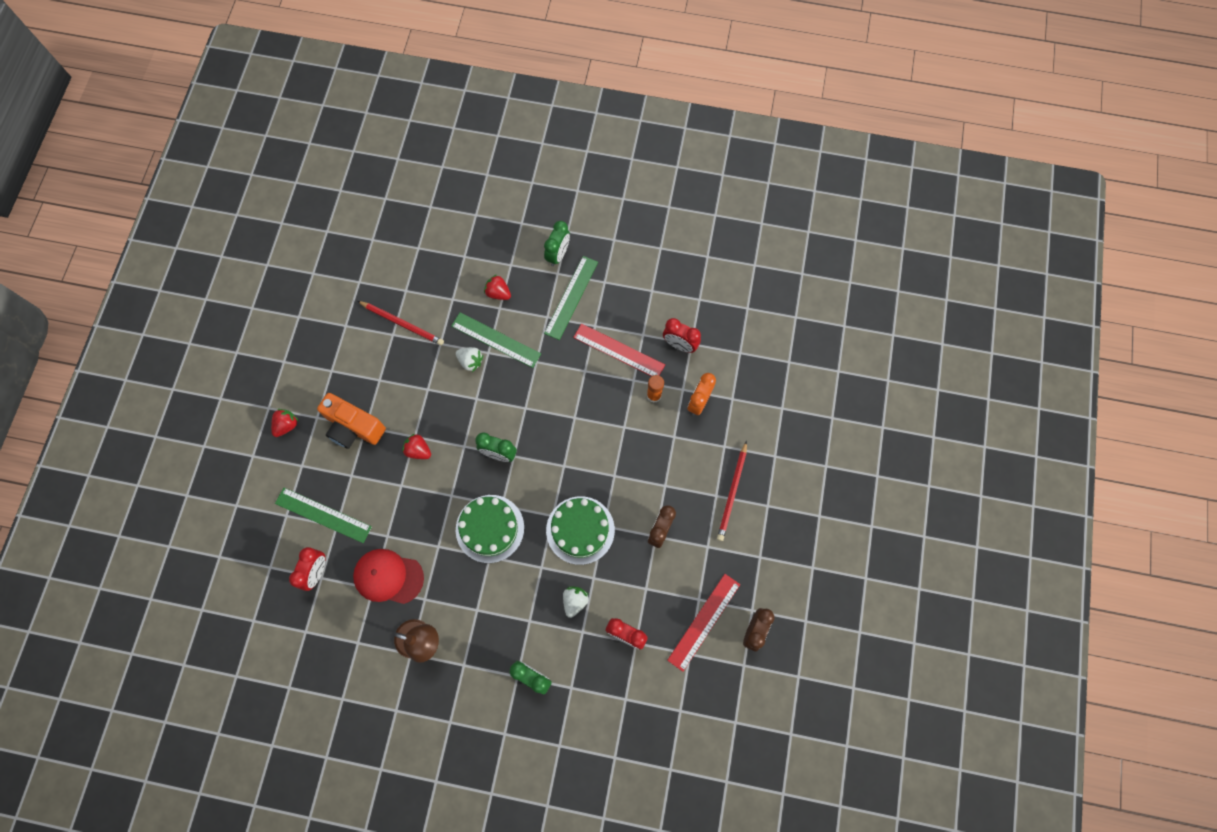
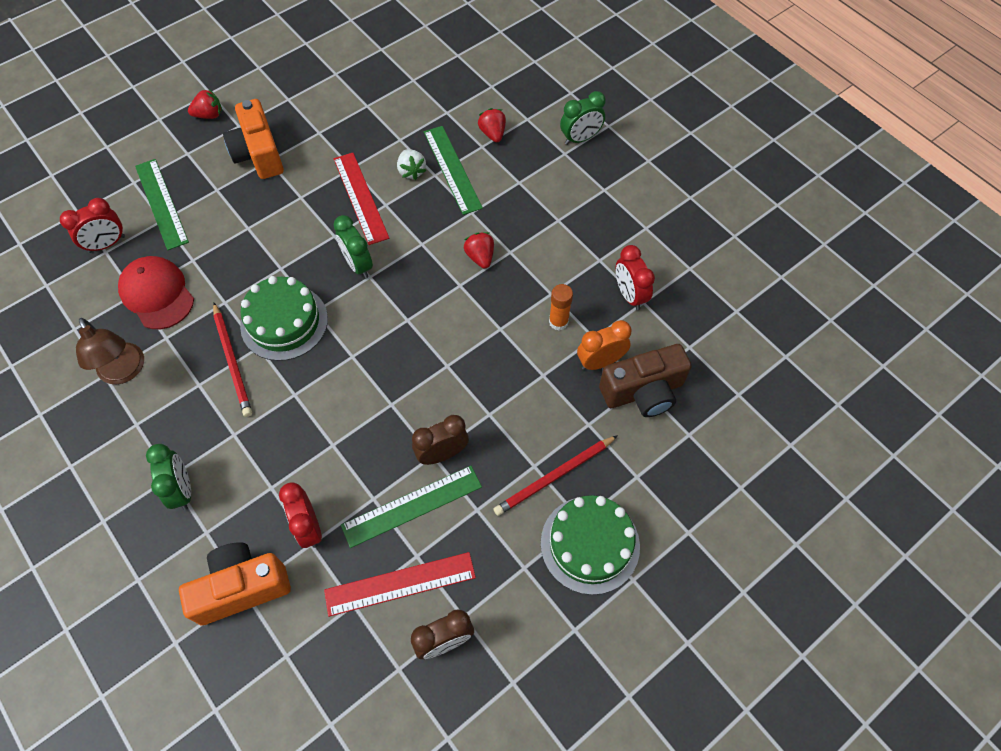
camera: 40 degrees right, 10 degrees down
red pencil [358,301,444,346] -> red pencil moved to [213,303,252,417]
red strawberry [402,434,431,459] -> red strawberry moved to [464,232,494,269]
green ruler [544,256,598,340] -> green ruler moved to [341,466,482,548]
green cake [546,496,615,565] -> green cake moved to [541,495,640,595]
white strawberry [563,586,589,618] -> none
red ruler [573,323,665,376] -> red ruler moved to [334,153,389,245]
none -> orange camera [179,542,291,625]
none -> brown camera [599,344,692,417]

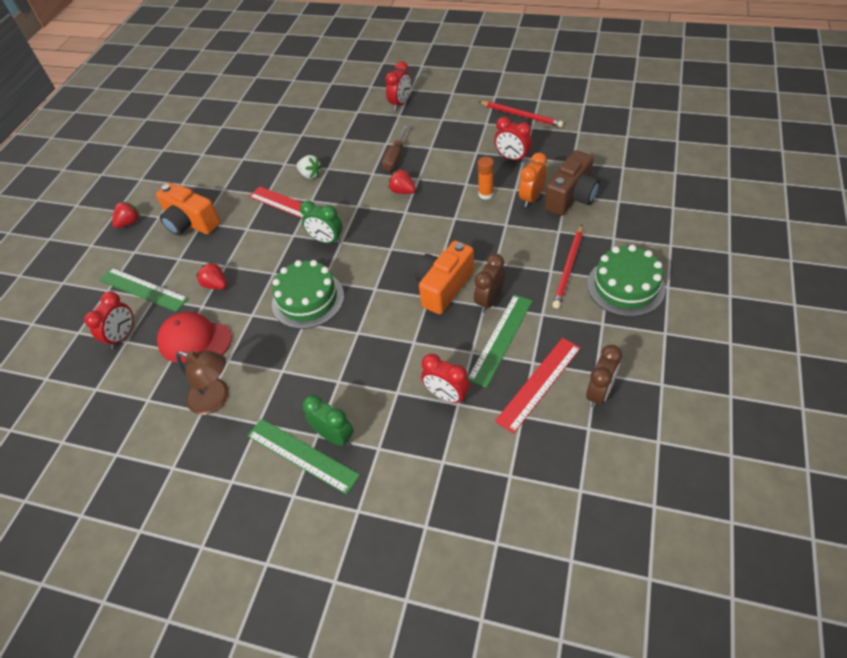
camera: 30 degrees left, 10 degrees down
orange camera [179,542,291,625] -> orange camera moved to [415,241,474,314]
red pencil [213,303,252,417] -> red pencil moved to [478,101,564,127]
green ruler [424,126,483,215] -> green ruler moved to [247,419,360,495]
red strawberry [478,108,506,142] -> red strawberry moved to [196,262,227,290]
green clock [560,91,605,145] -> red clock [385,61,411,111]
none -> brown screwdriver [382,125,408,171]

